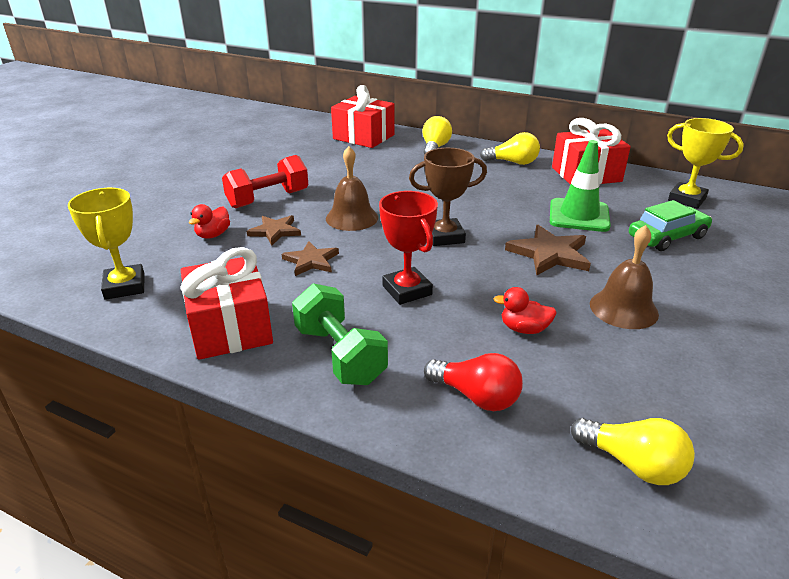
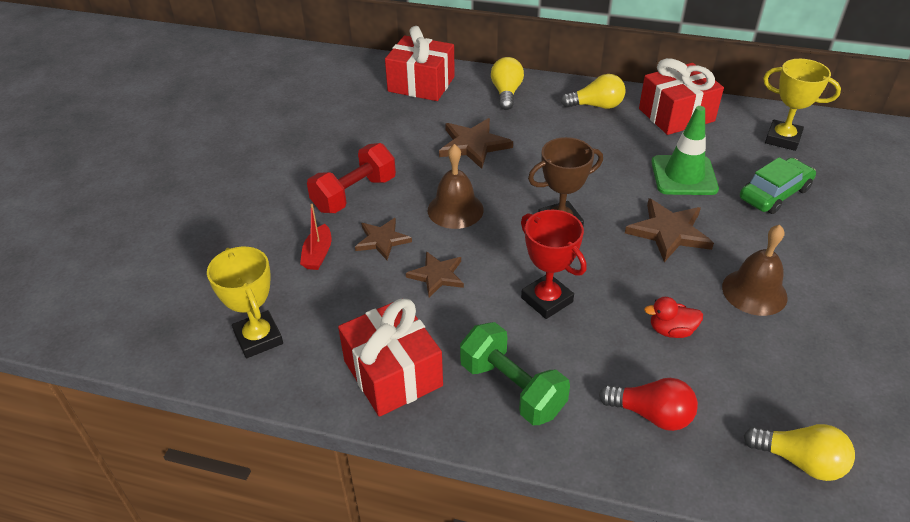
camera: 10 degrees left, 10 degrees up
red duck [189,204,230,238] -> red boat [300,204,332,270]
none -> brown star [439,118,513,169]

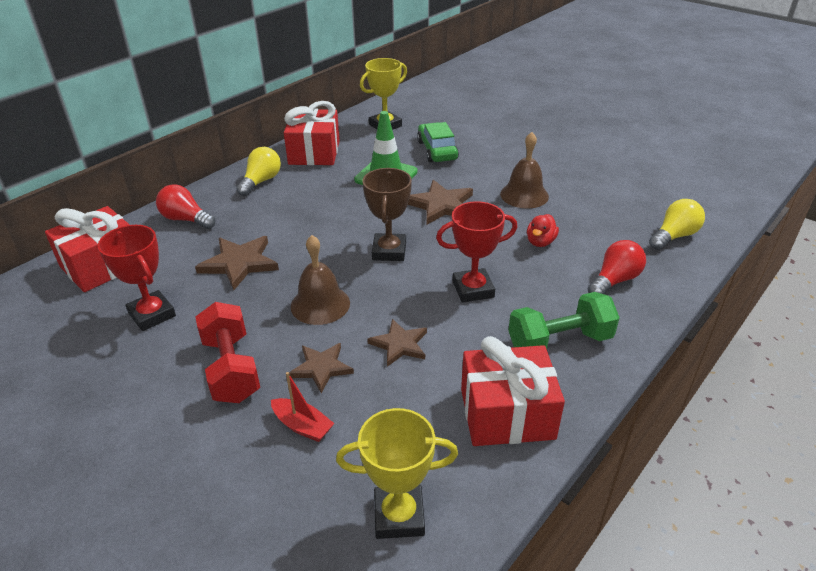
camera: 65 degrees left, 5 degrees down
yellow light bulb [491,57,524,110] -> red light bulb [156,184,215,229]
none -> red trophy [98,225,176,331]

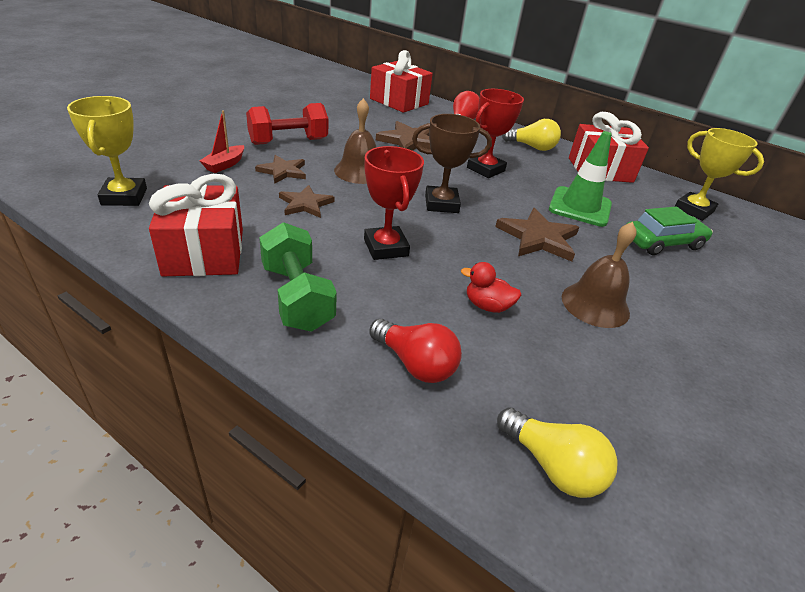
camera: 80 degrees right, 0 degrees up
red trophy [98,225,176,331] -> red trophy moved to [467,89,524,178]

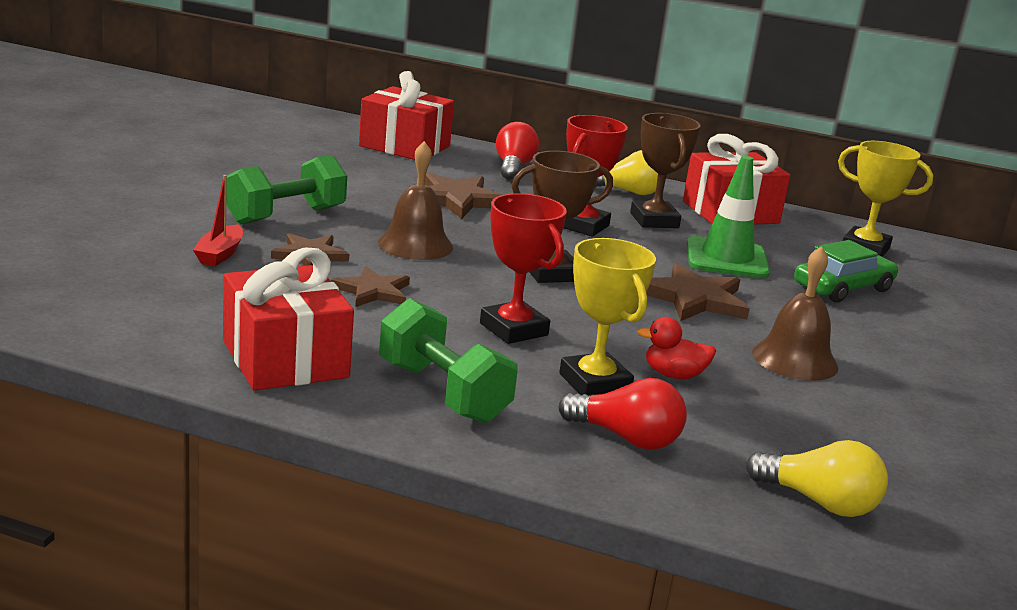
camera: 15 degrees left, 15 degrees down
yellow trophy [67,96,147,206] -> yellow trophy moved to [559,238,656,395]
red dumbbell [246,103,328,145] -> green dumbbell [226,155,347,224]
none -> brown trophy [630,113,701,228]

